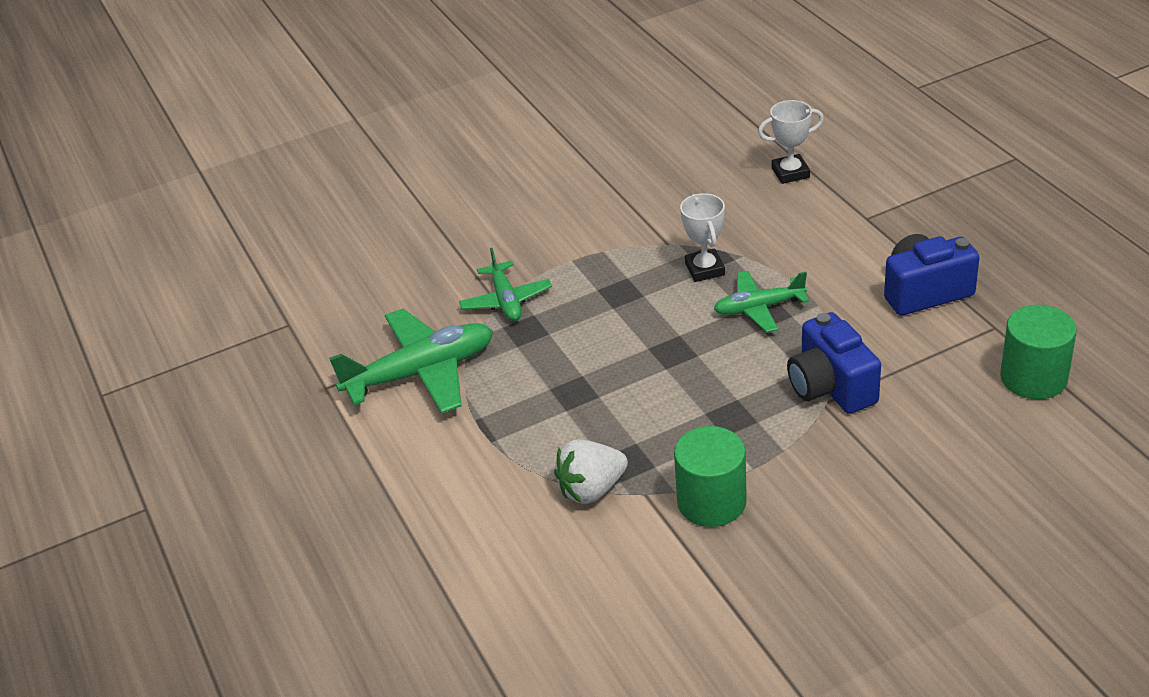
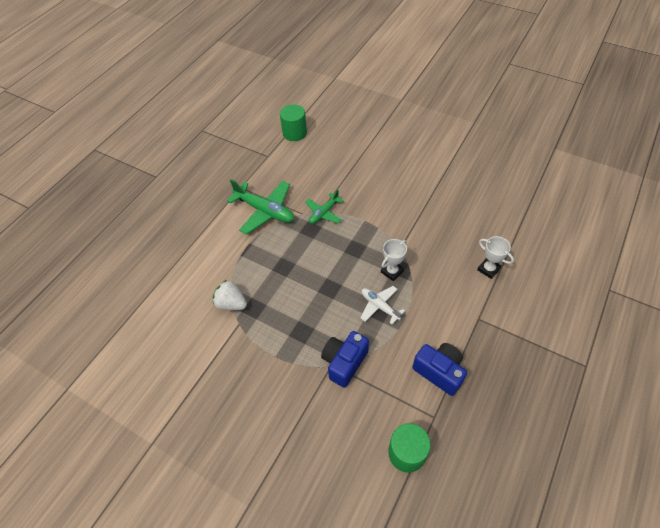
camera: 55 degrees right, 15 degrees up
green cylinder [674,426,747,527] -> green cylinder moved to [280,104,307,141]
green plane [714,271,809,333] -> white plane [360,286,405,324]

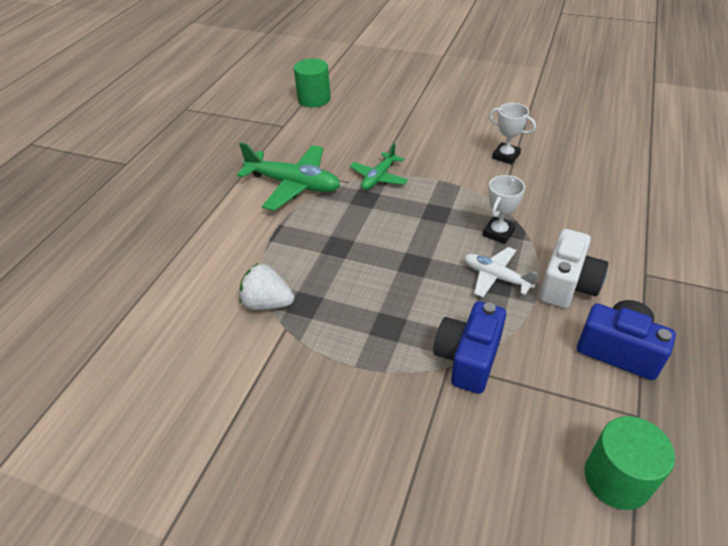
camera: 10 degrees left, 10 degrees down
white trophy [477,236,514,279] -> white trophy moved to [489,103,536,165]
none -> white camera [539,229,608,308]

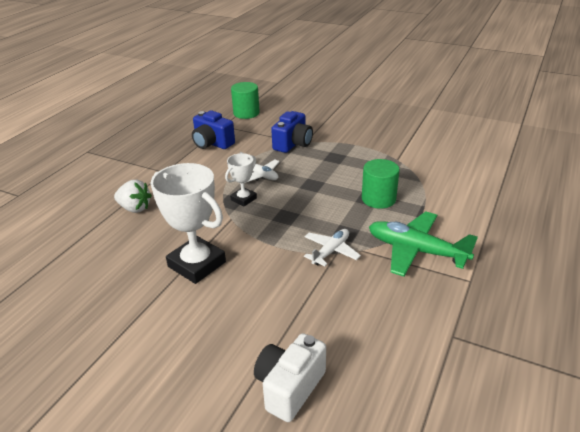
camera: 175 degrees left, 10 degrees down
white strawberry [239,263,294,310] -> white strawberry moved to [114,180,152,213]
green cylinder [294,58,331,108] -> green cylinder moved to [362,159,400,209]
green plane [350,143,408,190] -> white plane [304,229,361,266]
white trophy [489,103,536,165] -> white trophy [151,163,226,284], size x1.90
white camera [539,229,608,308] -> white camera moved to [254,333,326,422]

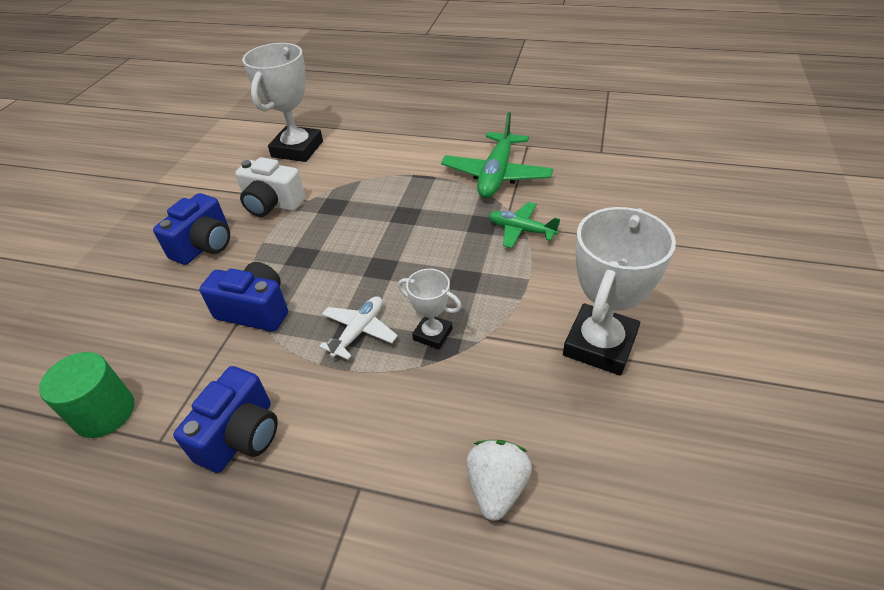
camera: 100 degrees left, 10 degrees up
white camera [254,333,326,422] -> white camera moved to [235,157,305,217]
white plane [304,229,361,266] -> green plane [489,202,560,248]
green cylinder [362,159,400,209] -> none
none -> blue camera [153,193,230,265]
none -> white trophy [242,43,323,162]

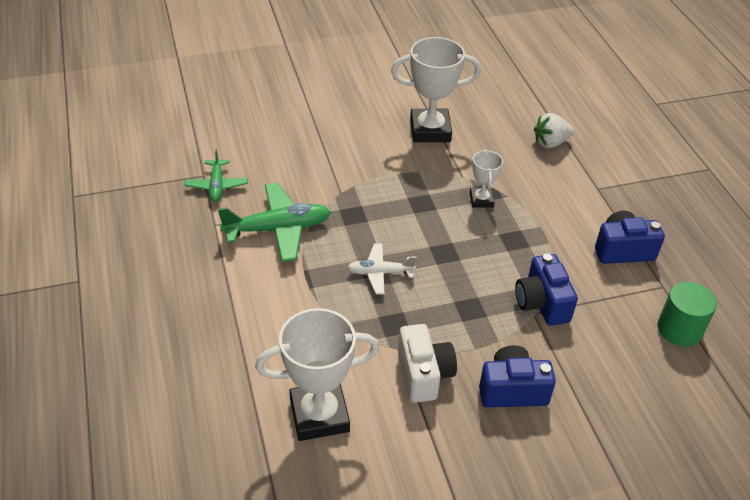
camera: 125 degrees left, 0 degrees up
white plane [319,296,398,360] -> white plane moved to [347,243,416,294]
green plane [489,202,560,248] -> green plane moved to [184,149,248,202]

